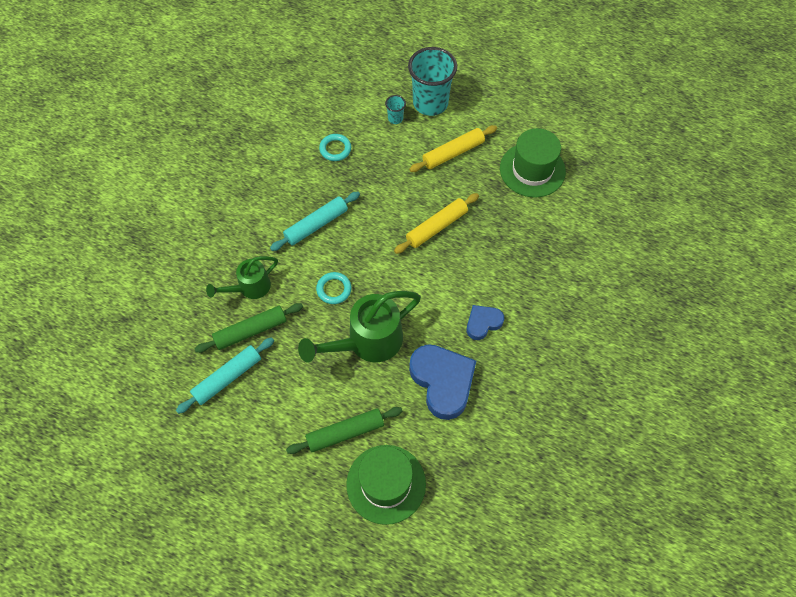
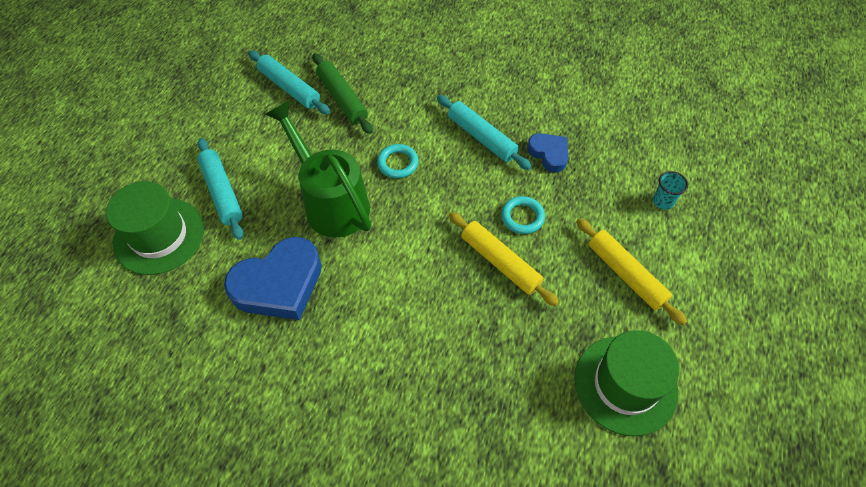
camera: 85 degrees right, 5 degrees down
green watering can [206,256,278,299] -> none
green rolling pin [286,407,402,454] -> turquoise rolling pin [197,138,243,240]
turquoise ring [319,134,351,161] -> turquoise ring moved to [501,196,545,234]
turquoise cup [408,47,457,116] -> none
blue heart [467,305,504,340] -> blue heart moved to [527,133,568,172]

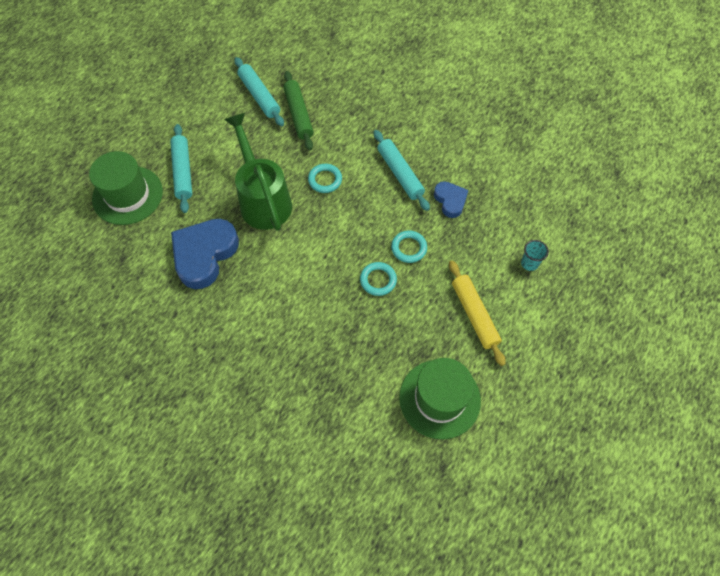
camera: 15 degrees right, 5 degrees up
blue heart [224,237,322,320] -> blue heart turned 135 degrees clockwise [171,219,239,289]
yellow rolling pin [449,212,559,306] -> turquoise ring [360,262,397,296]

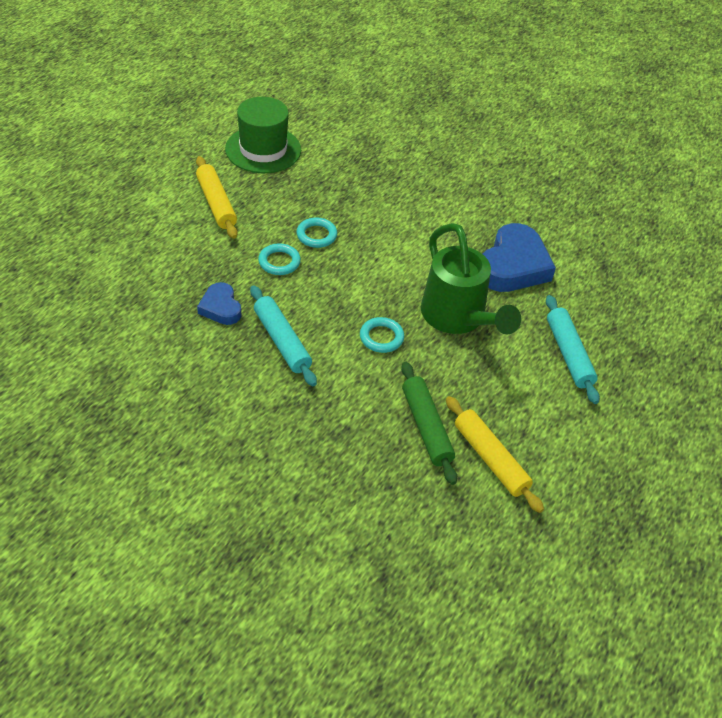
camera: 175 degrees right, 15 degrees down
green hat [89,151,163,225] -> none
turquoise rolling pin [234,57,284,126] -> yellow rolling pin [446,396,544,513]
turquoise cup [521,240,549,271] -> none

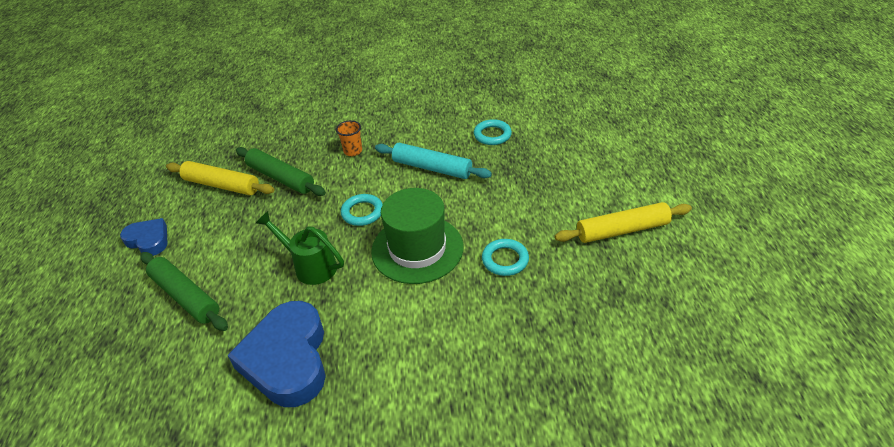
camera: 150 degrees right, 5 degrees down
yellow rolling pin [196,156,238,239] -> yellow rolling pin turned 45 degrees counterclockwise [555,202,692,243]
blue heart [197,282,241,325] -> blue heart moved to [120,218,167,256]
green hat [225,97,301,173] -> green hat moved to [371,188,463,284]
turquoise ring [258,243,301,275] -> turquoise ring moved to [474,119,512,145]
green watering can [421,223,521,334] -> green watering can [256,211,344,285], size x0.60
turquoise rolling pin [546,295,600,404] -> green rolling pin [140,252,228,331]
none -> orange cup [336,120,362,156]

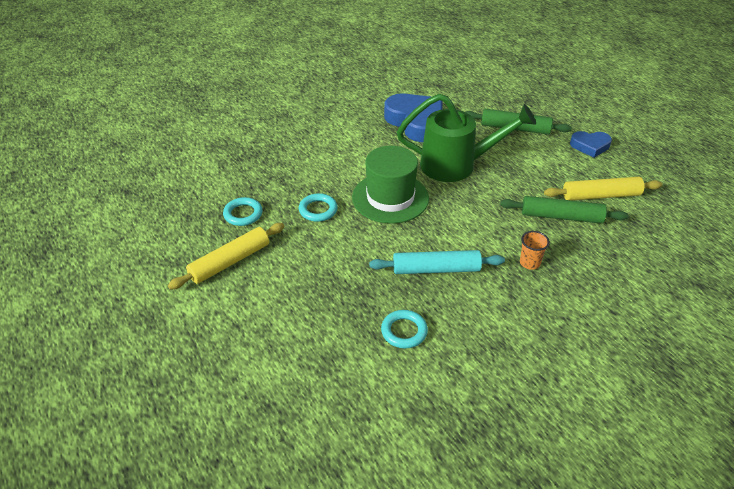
camera: 150 degrees right, 0 degrees up
green watering can [256,211,344,285] -> green watering can [397,94,536,182], size x1.67
turquoise ring [341,194,383,226] -> turquoise ring moved to [223,197,263,226]

